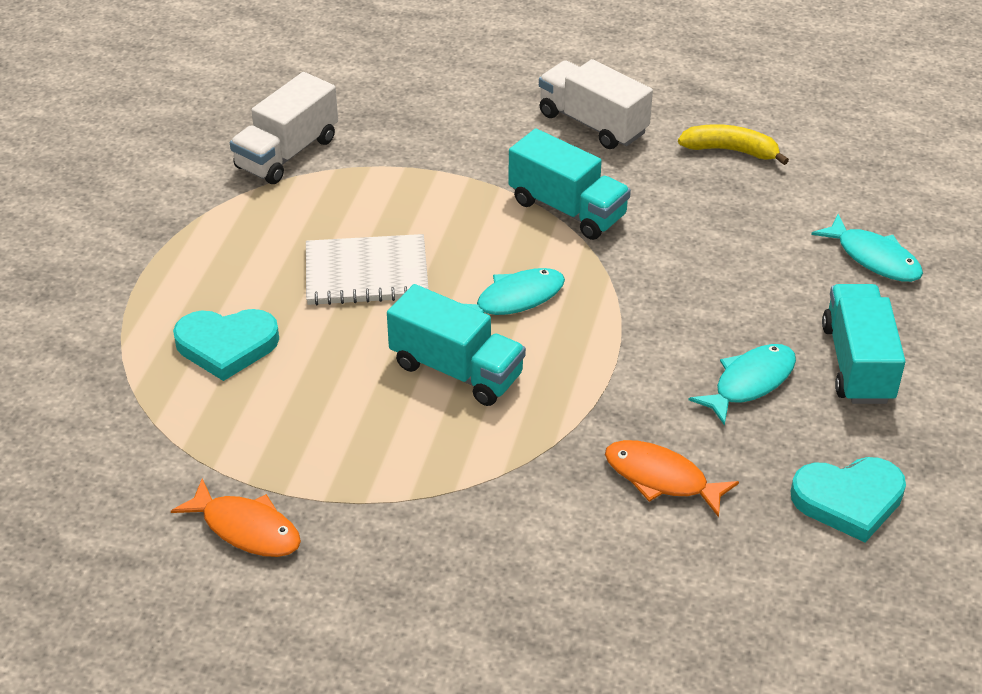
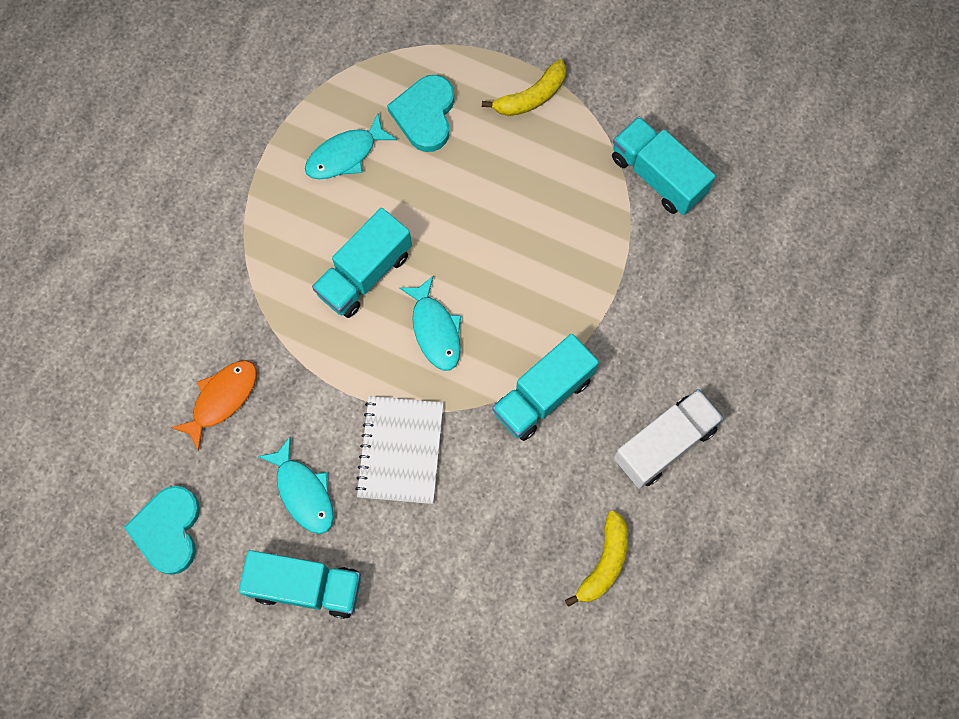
camera: 100 degrees right, 30 degrees up
orange fish [171,478,301,557] -> none
white truck [230,72,338,184] -> turquoise truck [612,116,716,215]
white notebook [306,234,429,305] -> white notebook moved to [355,396,443,504]
turquoise fish [811,214,923,282] -> turquoise fish moved to [305,114,397,179]
none -> yellow banana [482,59,566,116]

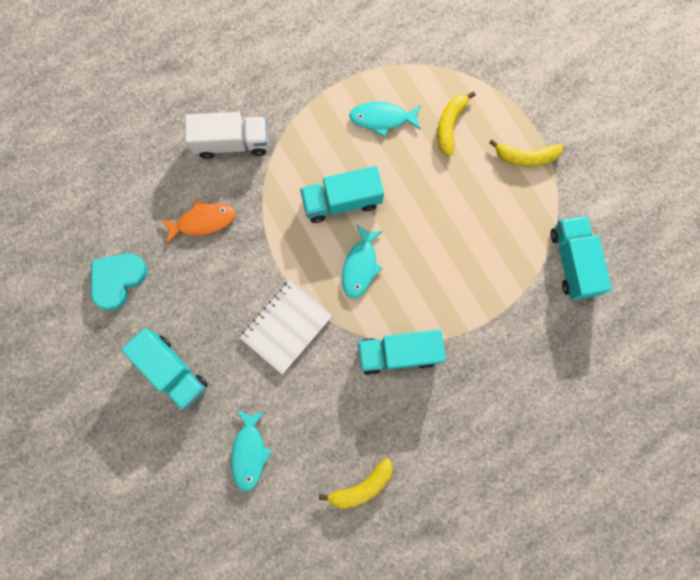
camera: 35 degrees right, 5 degrees up
turquoise fish [258,437,334,534] -> turquoise fish moved to [231,410,272,492]
turquoise heart [387,75,454,152] -> yellow banana [437,91,476,156]
white truck [614,389,724,489] -> white truck moved to [185,112,268,159]

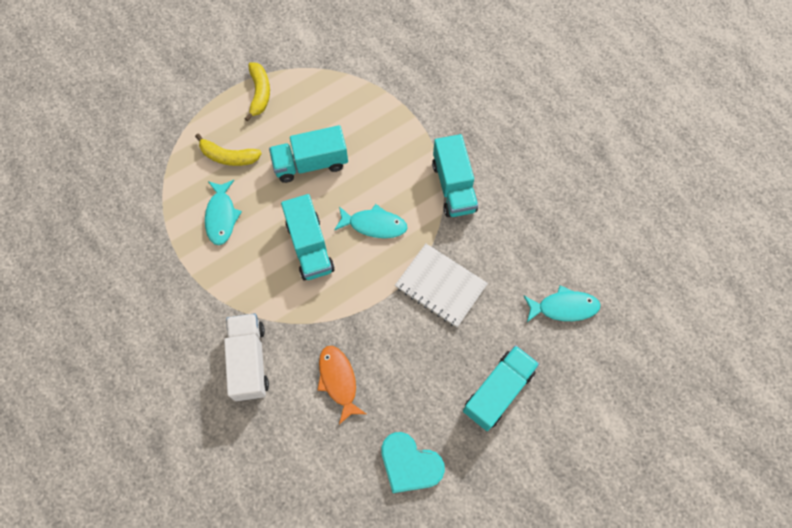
camera: 95 degrees left, 10 degrees down
yellow banana [319,458,393,509] -> none
turquoise truck [551,215,612,300] -> turquoise truck moved to [269,125,348,183]

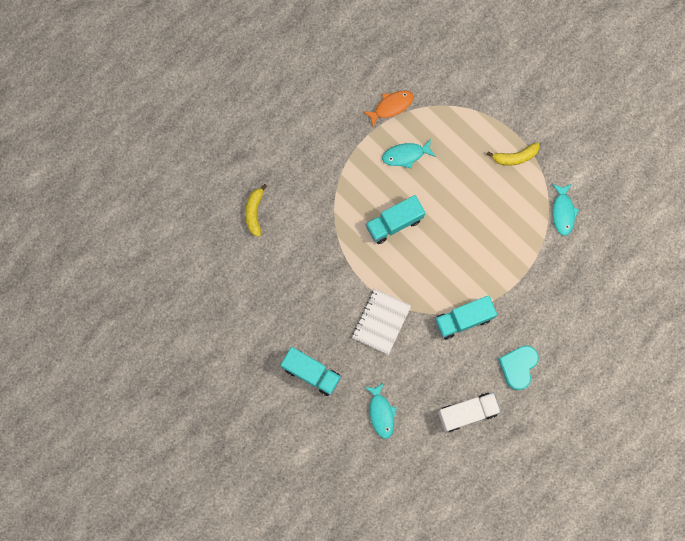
camera: 80 degrees right, 10 degrees up
yellow banana [195,134,262,166] -> yellow banana moved to [245,184,267,237]
white truck [224,313,269,401] -> white truck moved to [438,393,501,432]
turquoise truck [269,125,348,183] -> none
orange fish [317,346,366,424] -> orange fish moved to [364,90,414,126]
turquoise fish [334,204,407,238] -> turquoise fish moved to [552,184,579,236]
turquoise heart [381,432,445,493] -> turquoise heart moved to [498,345,539,390]

